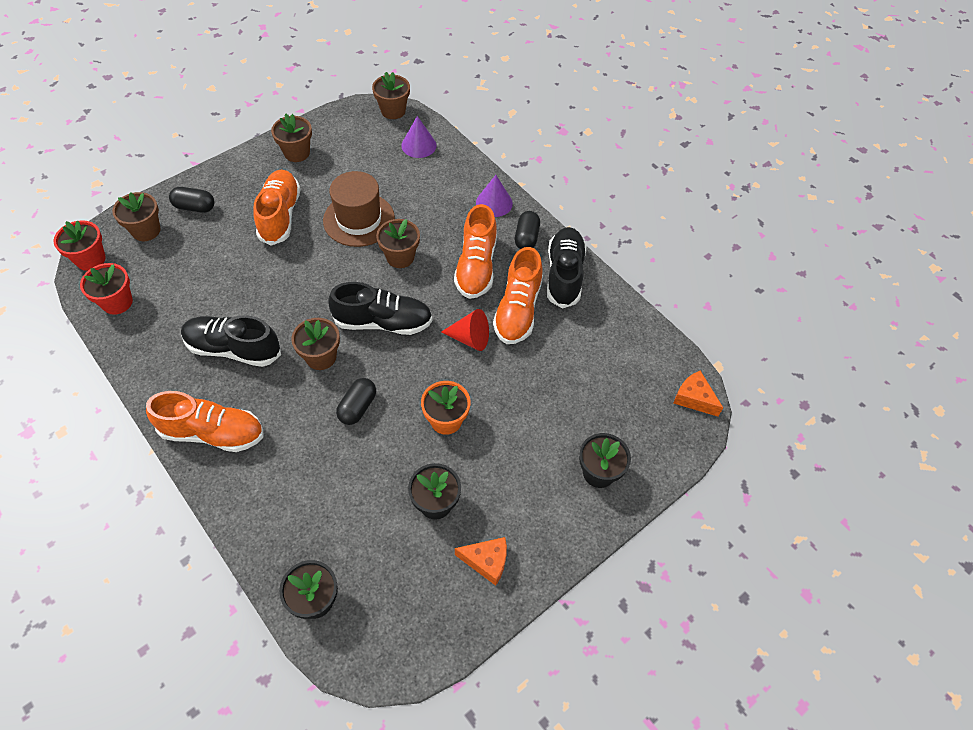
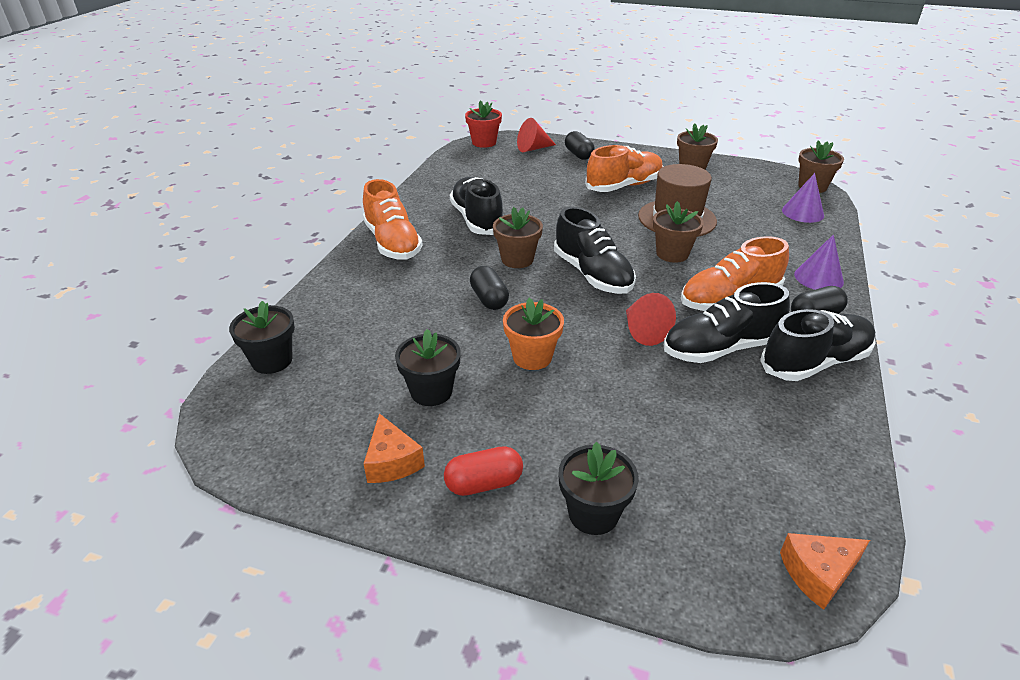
camera: 60 degrees right, 20 degrees down
red flower pot [80,263,133,315] -> none
brown flower pot [112,192,160,241] -> red cone [517,118,556,152]
black capsule [336,378,376,425] -> black capsule turned 75 degrees clockwise [470,266,509,310]
orange shoe [493,247,543,344] -> black shoe [664,282,790,363]
orange cheese [674,370,723,417] -> orange cheese turned 120 degrees counterclockwise [780,533,870,610]
none -> red capsule [444,446,523,496]

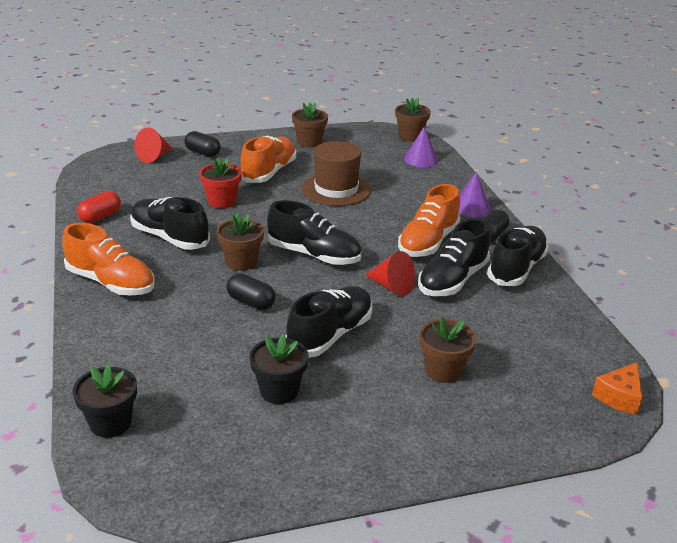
camera: 35 degrees left, 5 degrees down
orange cheese [364,413,425,483] -> none
red capsule [444,446,523,496] -> red capsule moved to [77,191,121,223]
red flower pot [465,100,502,148] -> red flower pot moved to [199,158,242,209]
orange flower pot [503,298,564,370] -> black shoe [286,286,373,358]
black flower pot [558,442,639,535] -> none
brown flower pot [653,201,704,263] -> brown flower pot moved to [420,316,476,383]

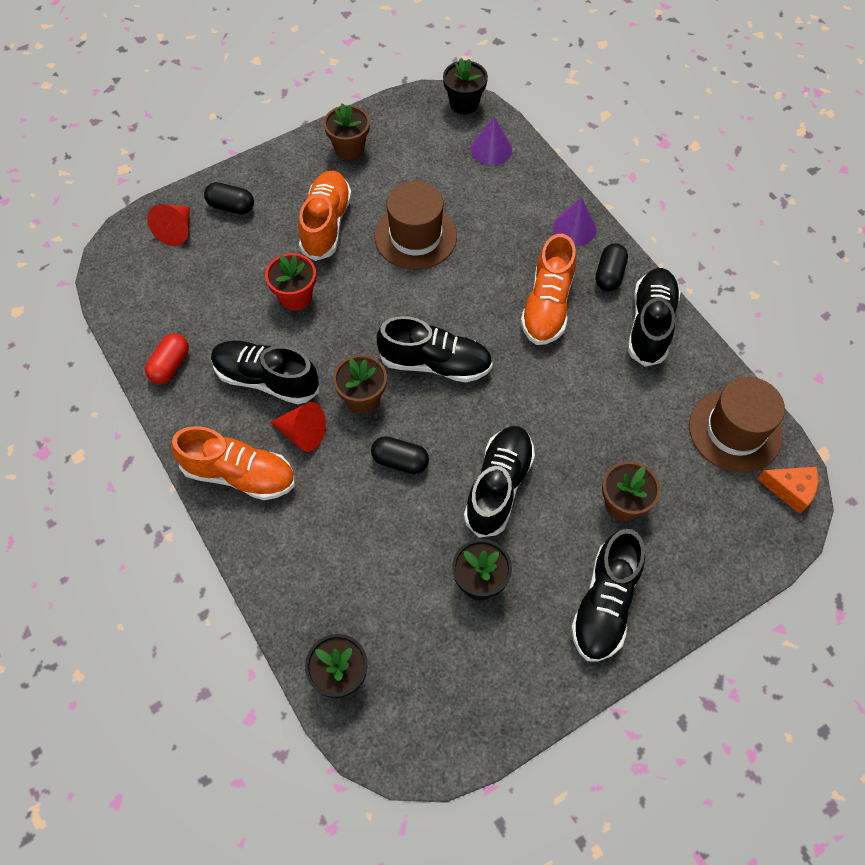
camera: 15 degrees left, 30 degrees up
red cone [365,251,415,296] -> red cone moved to [270,402,326,452]
brown flower pot [395,98,431,142] -> black flower pot [443,58,488,114]
black shoe [418,219,490,296] -> black shoe moved to [571,529,645,662]
orange cheese [592,362,642,415] -> orange cheese turned 90 degrees counterclockwise [757,467,818,514]
none -> brown hat [689,377,785,473]

